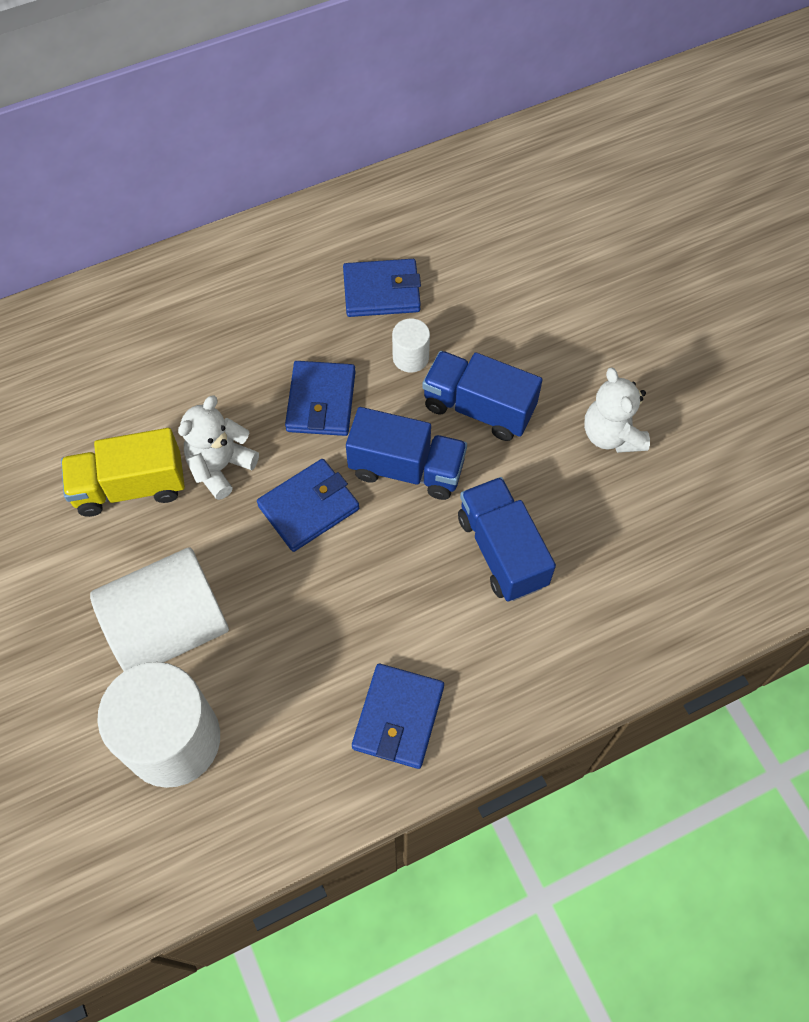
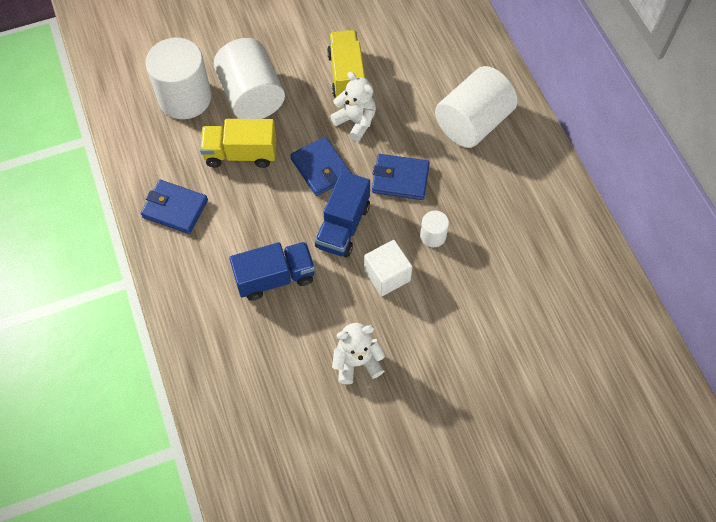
camera: 95 degrees right, 0 degrees up
blue wallet [343,259,421,317] -> none
blue truck [422,351,542,441] -> white cube [364,240,412,296]
none -> yellow truck [200,119,276,168]
none -> white cylinder [435,66,518,148]

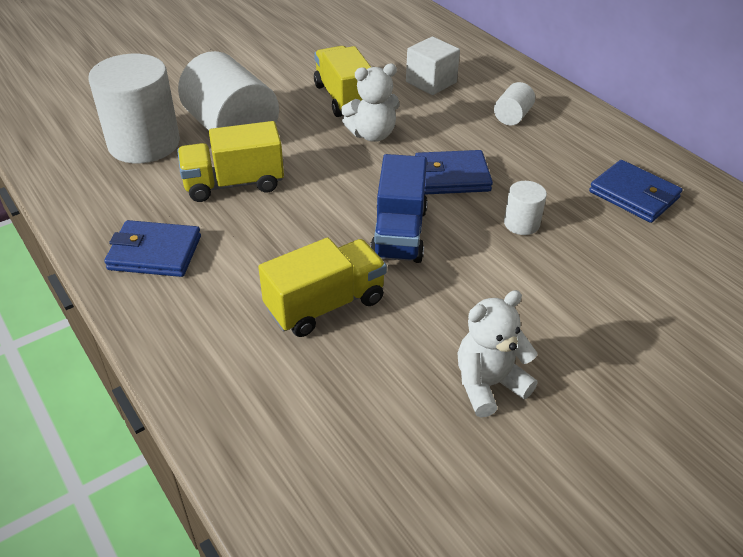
camera: 15 degrees left, 20 degrees down
blue truck [229,242,315,301] -> yellow truck [258,238,387,337]
blue wallet [290,137,352,196] -> blue wallet moved to [589,160,683,223]
white teddy bear [330,72,376,141] -> white teddy bear turned 135 degrees clockwise [341,64,400,142]
white cube [364,240,412,296] -> white cube moved to [406,36,460,95]
white cylinder [435,66,518,148] -> white cylinder [494,82,535,125], size x0.45

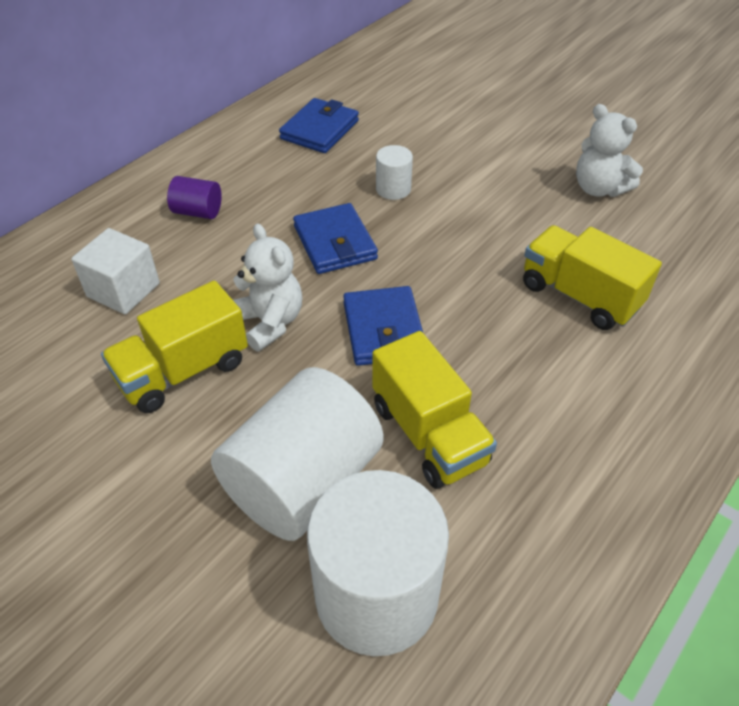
camera: 105 degrees left, 5 degrees up
blue wallet [104,220,201,277] -> blue wallet moved to [343,286,423,366]
blue truck [370,154,428,263] -> none
white cylinder [494,82,535,125] -> purple cylinder [167,176,222,219]

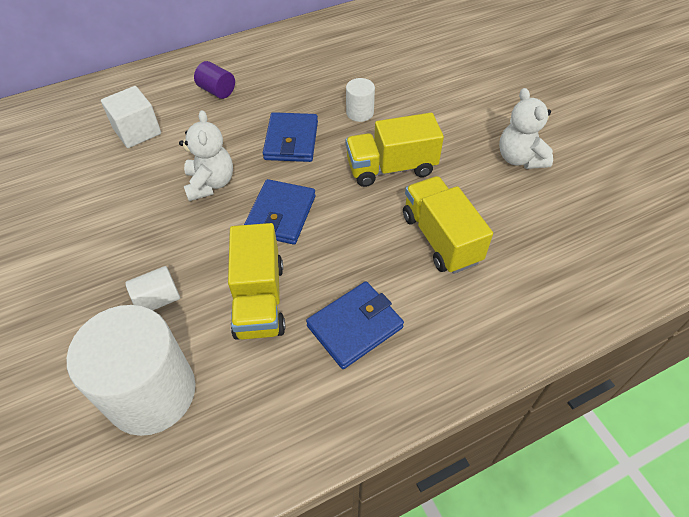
camera: 25 degrees right, 5 degrees up
yellow truck [101,280,248,413] -> yellow truck moved to [346,113,444,187]
white cylinder [211,367,384,541] -> white cylinder [125,266,180,310], size x0.45
blue wallet [279,98,359,153] -> blue wallet moved to [306,281,404,369]

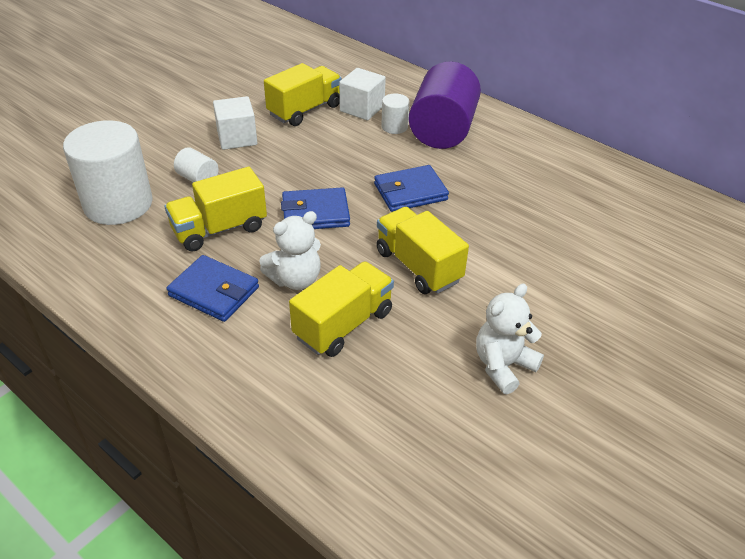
camera: 65 degrees right, 10 degrees down
white teddy bear [179,110,233,201] -> white teddy bear moved to [259,211,321,290]
purple cylinder [194,61,235,99] -> purple cylinder [409,62,481,149], size x2.20
white cylinder [346,78,375,122] -> white cylinder moved to [381,93,410,134]
none -> white cube [213,96,257,150]
none -> yellow truck [264,63,342,126]

